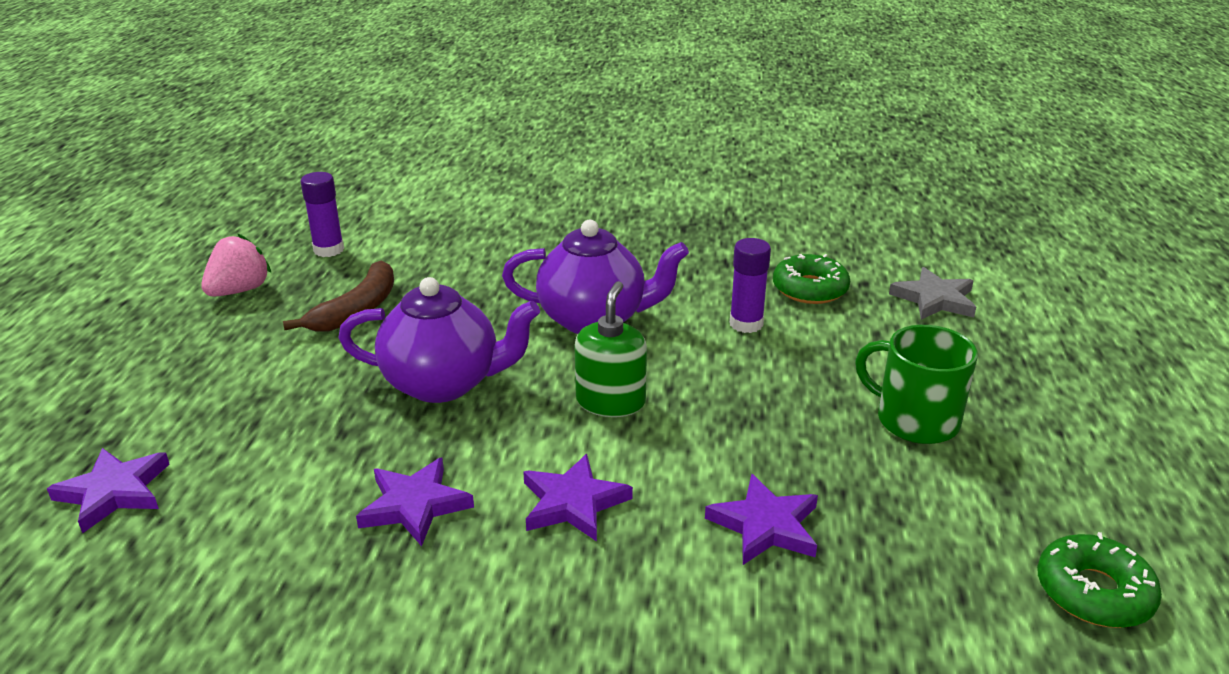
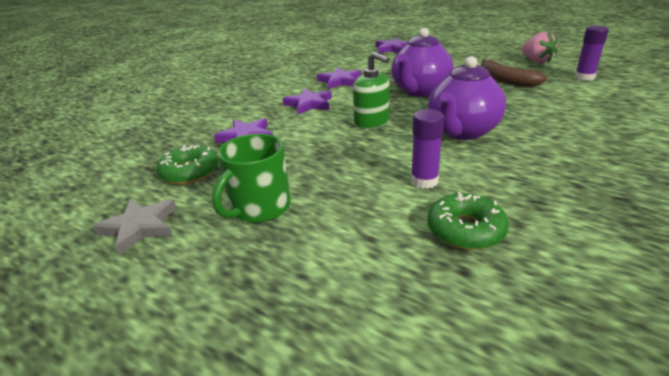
camera: 120 degrees right, 0 degrees up
green mug [855,325,978,444] -> green mug turned 150 degrees clockwise [212,134,291,223]
grey star [889,267,976,320] -> grey star moved to [92,199,176,255]
green donut [1037,532,1162,628] -> green donut moved to [157,145,219,184]

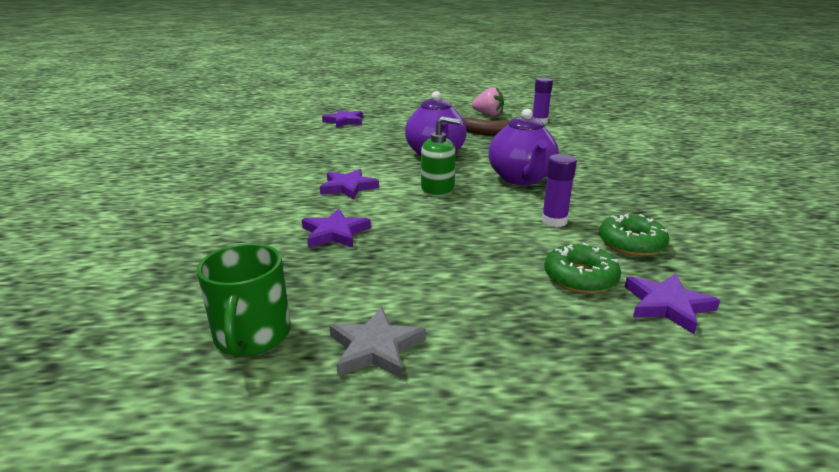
camera: 40 degrees left, 5 degrees down
green donut [157,145,219,184] -> green donut moved to [544,243,621,294]
green mug [212,134,291,223] -> green mug moved to [197,243,291,357]
purple star [317,67,361,89] -> purple star moved to [625,273,720,334]

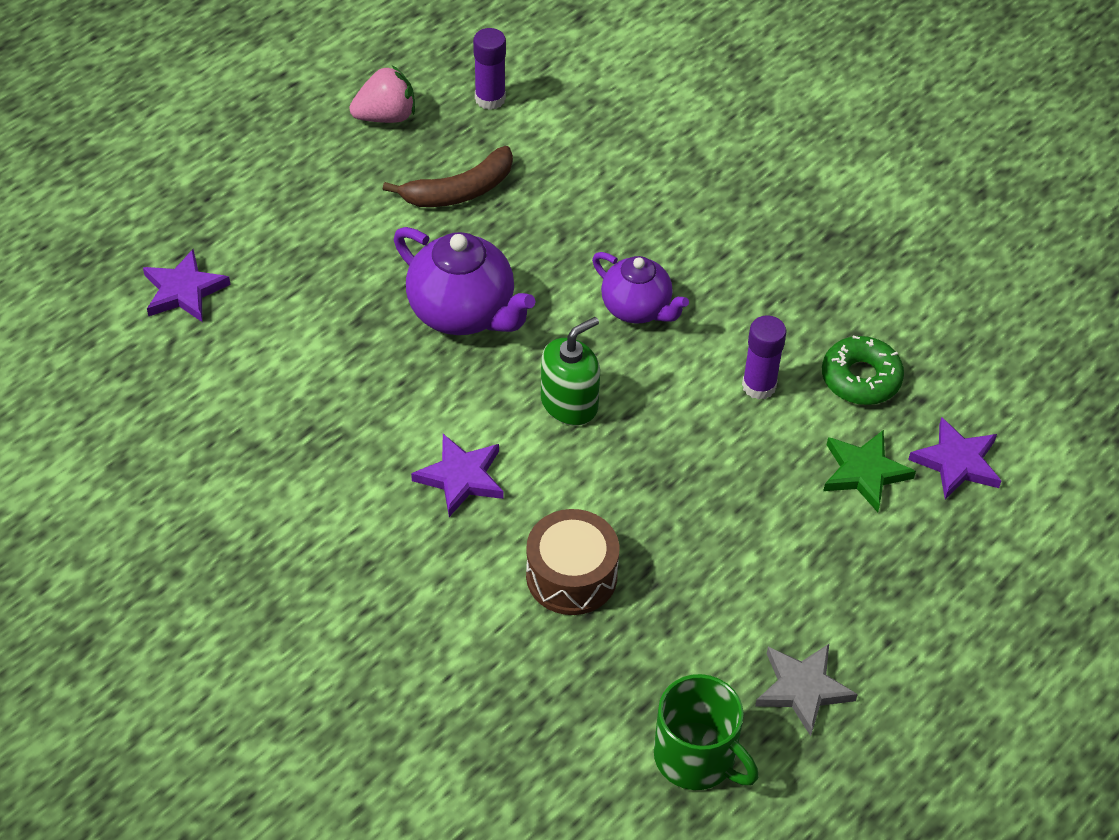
camera: 45 degrees left, 25 degrees up
purple star [302,209,371,248] -> brown drum [526,509,620,615]
purple teapot [488,109,559,185] -> purple teapot [592,252,689,323], size x0.66
green donut [544,243,621,294] -> green star [823,430,916,512]

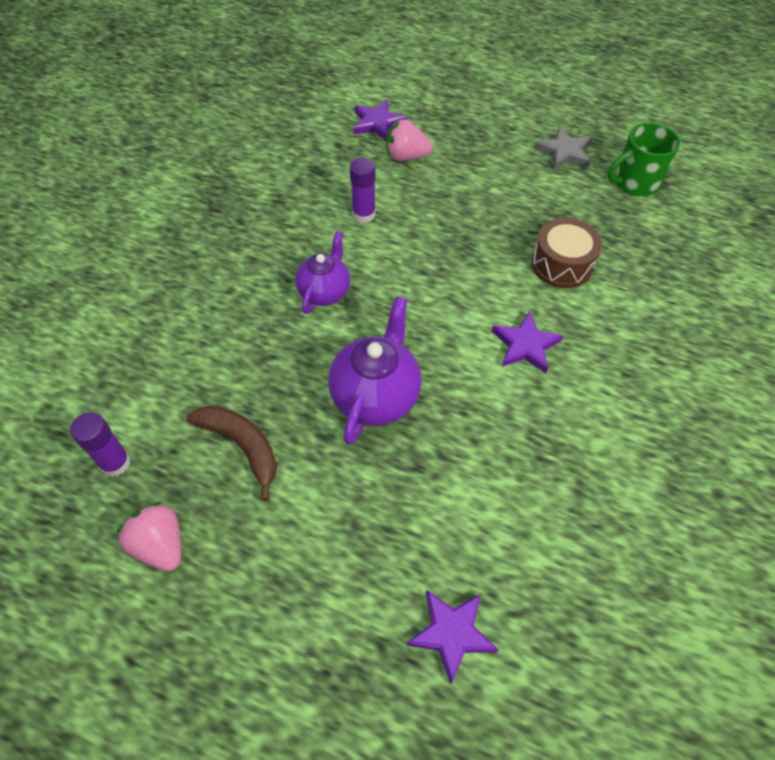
camera: 110 degrees left, 5 degrees up
green soap dispenser [541,317,600,426] -> none
green mug [654,674,758,790] -> green mug turned 135 degrees counterclockwise [608,123,680,196]
green donut [822,335,904,405] -> none
green star [823,430,916,512] -> pink strawberry [386,119,433,161]

